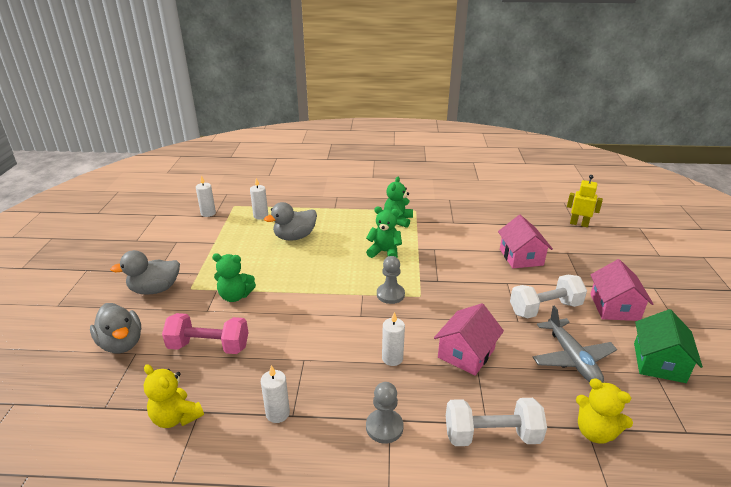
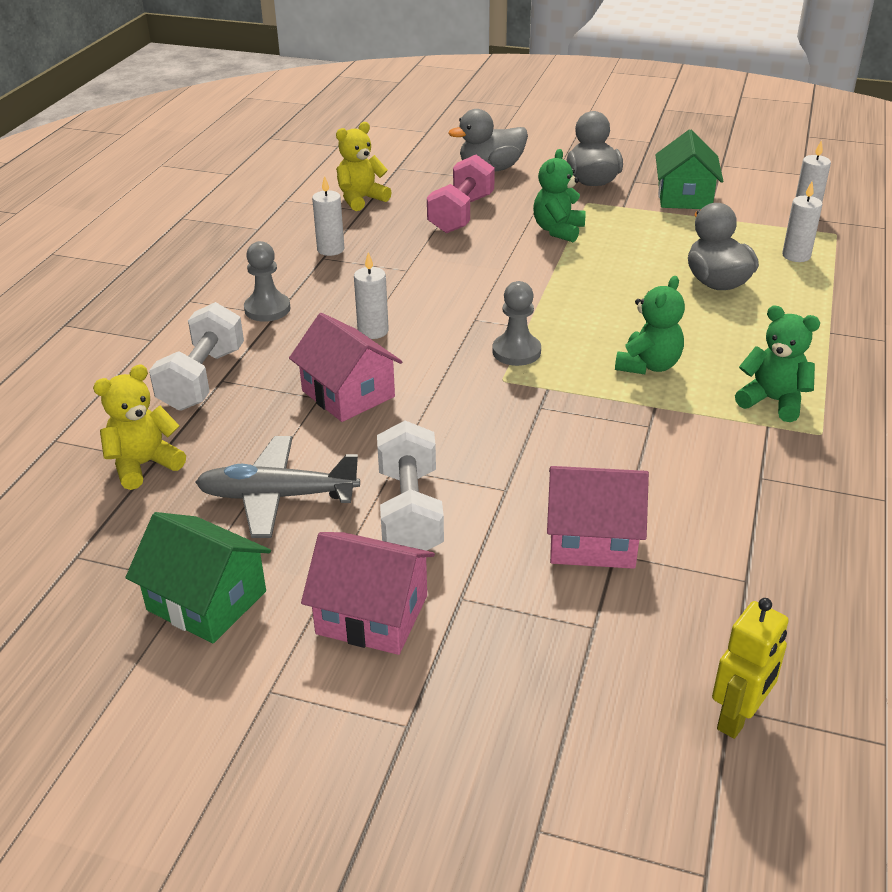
camera: 105 degrees right, 5 degrees up
none -> green house [656,129,723,209]

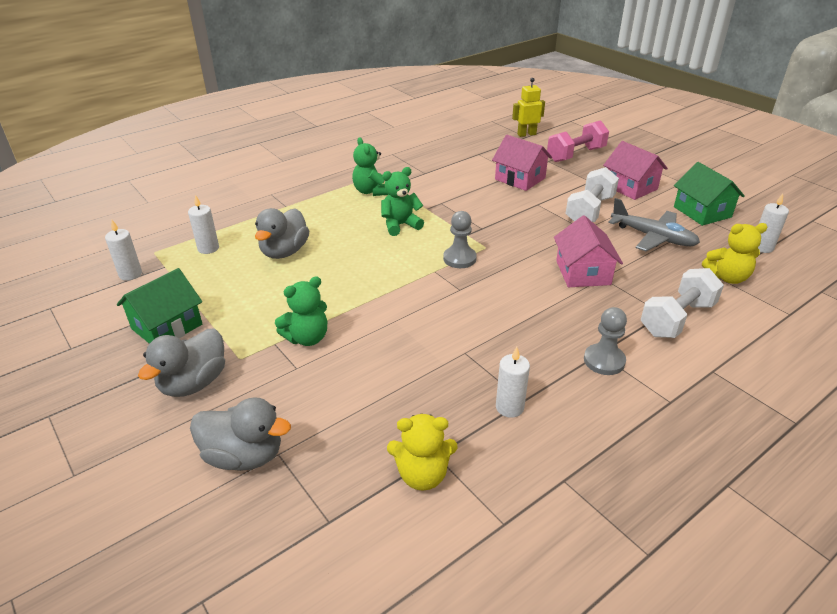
camera: 145 degrees left, 0 degrees up
white candle [354,252,389,339] -> white candle moved to [758,194,789,253]
pink dumbbell [427,155,495,233] -> pink dumbbell moved to [547,120,609,162]

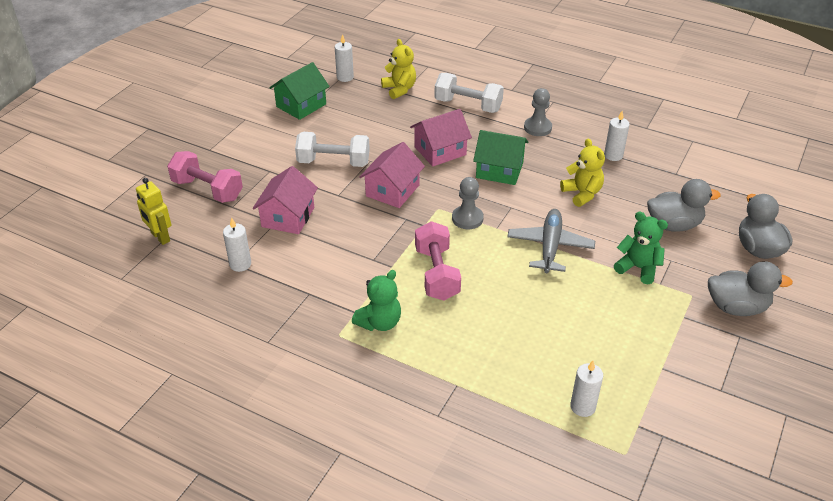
camera: 115 degrees left, 5 degrees up
white candle [105,220,142,281] -> white candle moved to [223,217,251,272]
green house [117,268,202,344] -> green house moved to [473,130,528,185]
grey duck [255,208,309,259] -> grey duck moved to [647,179,721,232]
green teddy bear [381,167,424,236] -> pink dumbbell [415,221,461,301]
yellow teddy bear [387,413,457,491] -> yellow teddy bear moved to [560,139,605,207]
pink house [603,141,668,200] -> pink house moved to [359,142,425,208]
grey plane [608,198,700,251] -> grey plane moved to [507,209,595,273]

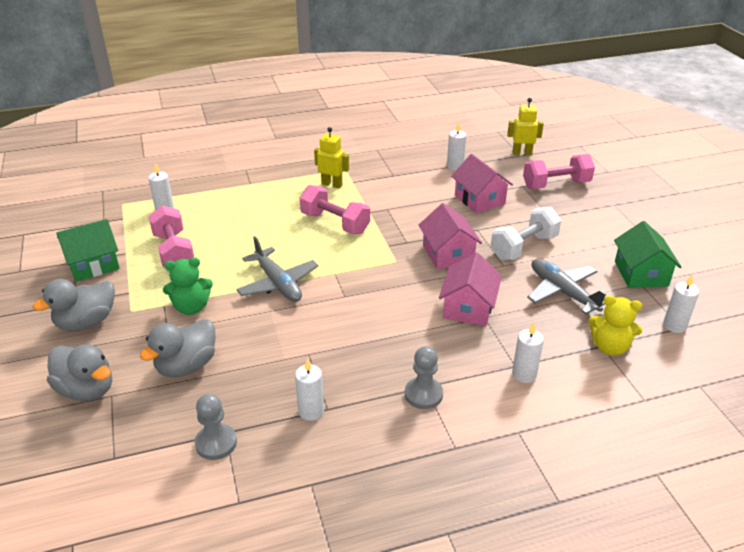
camera: 135 degrees right, 5 degrees down
green teddy bear [352,270,401,331] -> yellow robot [314,127,349,188]
white dumbbell [434,73,504,113] -> white candle [512,322,544,383]
grey pawn [452,177,484,229] -> grey pawn moved to [195,394,237,460]
green house [473,130,528,185] -> green house moved to [56,219,120,282]
yellow teddy bear [560,139,605,207] -> none
none -> pink dumbbell [149,206,194,268]
none -> grey plane [527,259,606,314]

